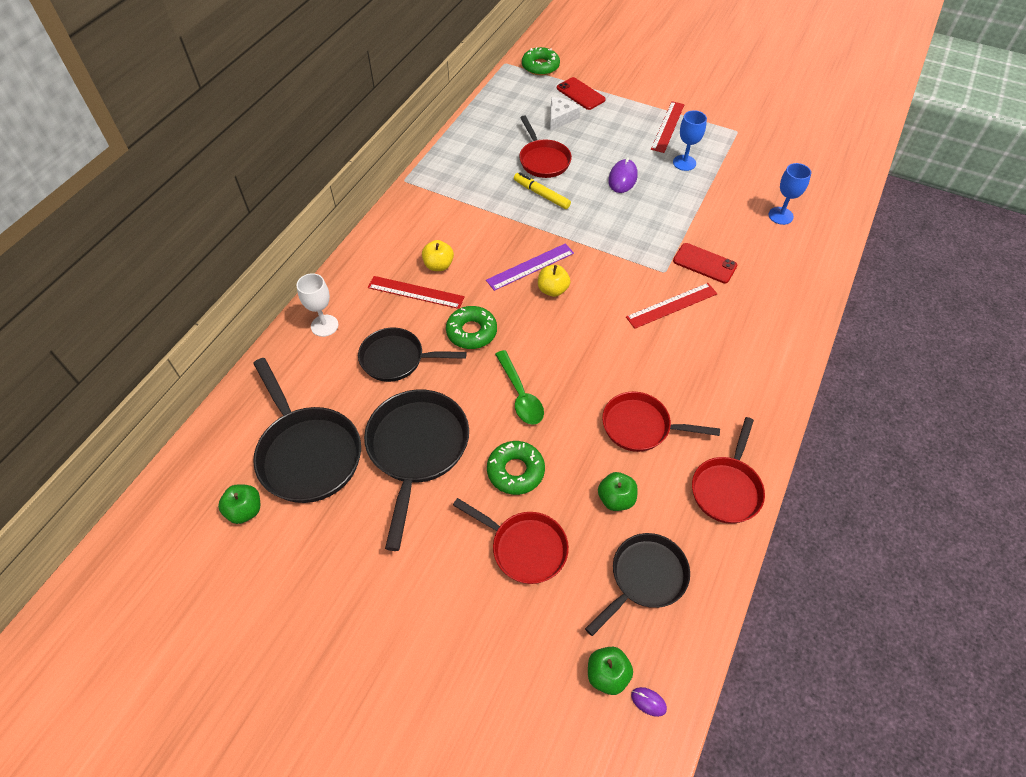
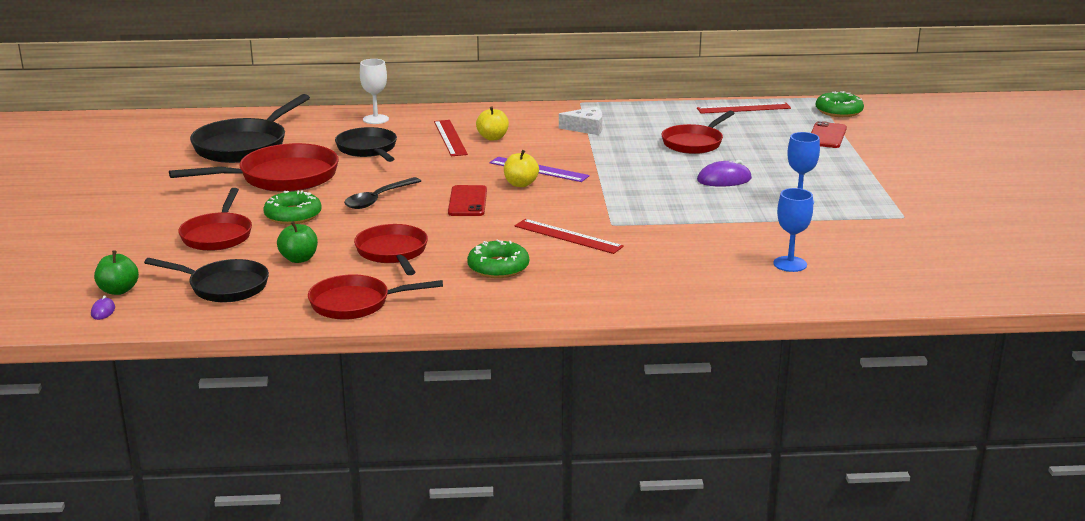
camera: 60 degrees right, 30 degrees down
green apple [218,484,260,524] -> none
black pan [364,390,469,551] -> red pan [169,143,339,192]
green donut [446,306,497,349] -> green donut moved to [467,240,529,278]
green spoon [495,350,544,425] -> black spoon [344,177,421,209]
yellow marker [514,172,571,209] -> none
white cheese [550,97,580,131] -> white cheese moved to [559,107,602,135]
red ruler [651,101,685,153] -> red ruler moved to [697,102,791,114]
red phone [673,243,737,283] -> red phone moved to [448,185,487,216]

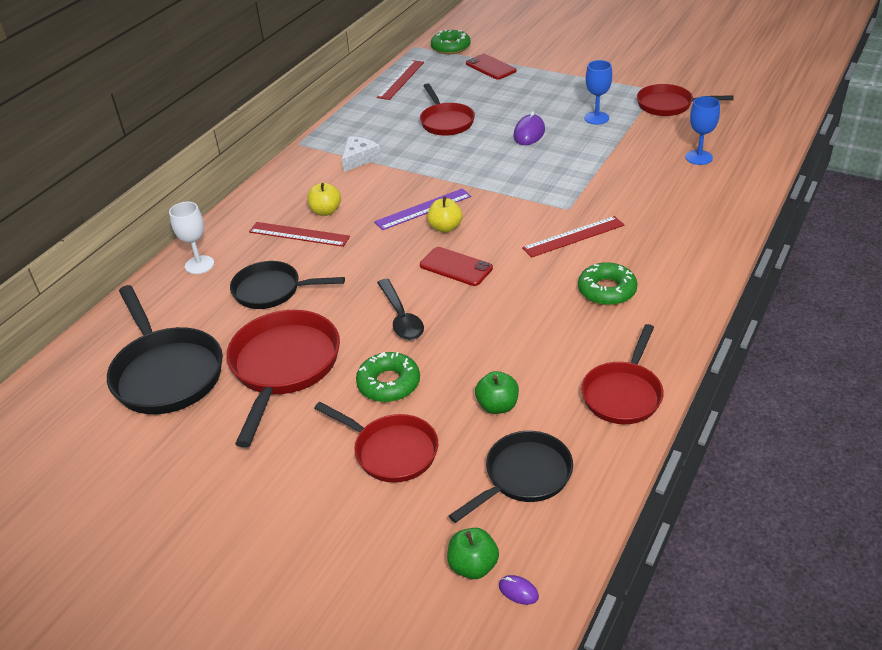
camera: 55 degrees left, 15 degrees up
red pan [354,224,428,275] -> red pan moved to [637,84,734,116]

